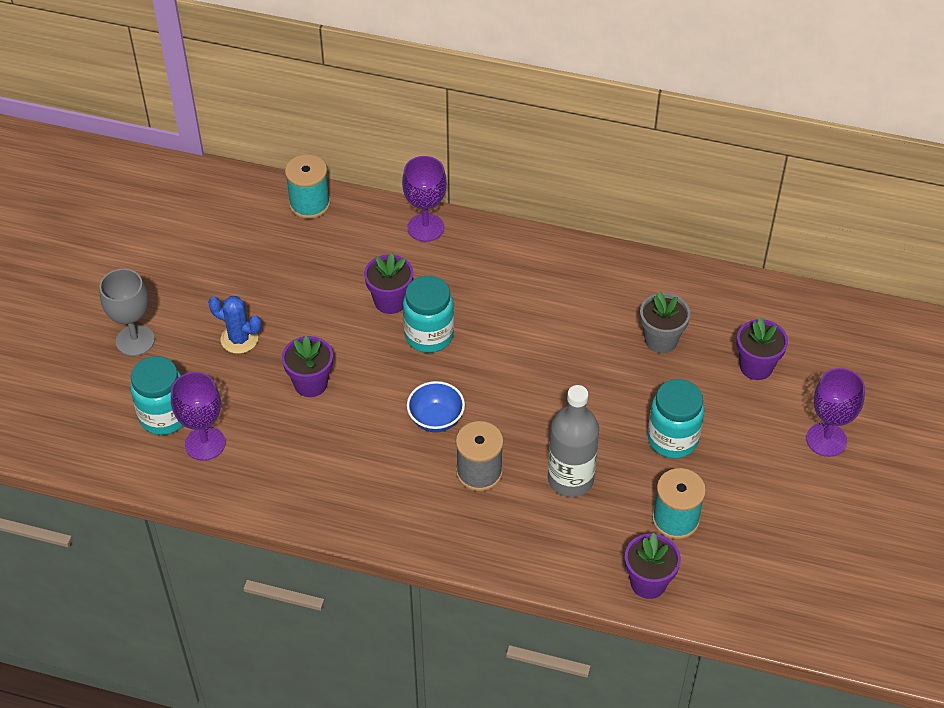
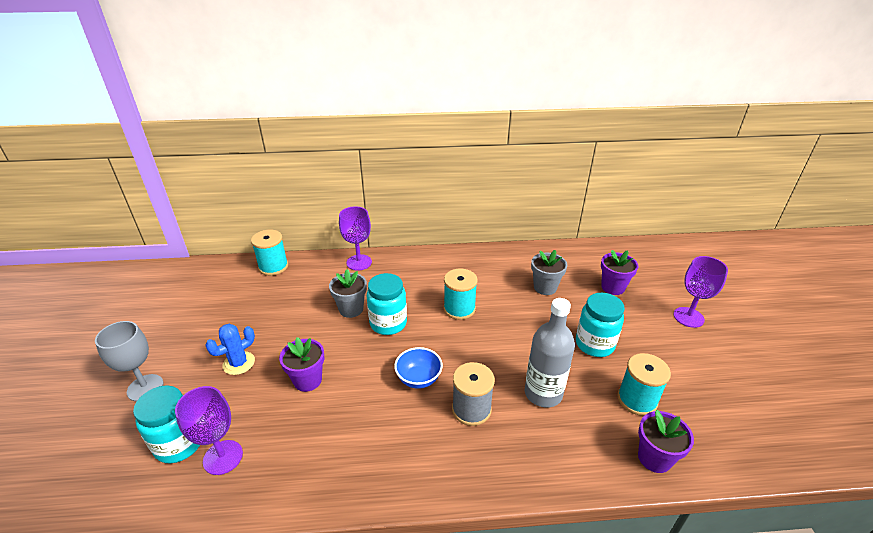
camera: 20 degrees left, 15 degrees down
blue cactus [208,296,261,354] -> blue cactus turned 45 degrees counterclockwise [205,324,255,375]
purple flower pot [364,253,413,314] -> grey flower pot [329,269,367,318]
none -> turquoise spool [443,268,477,320]

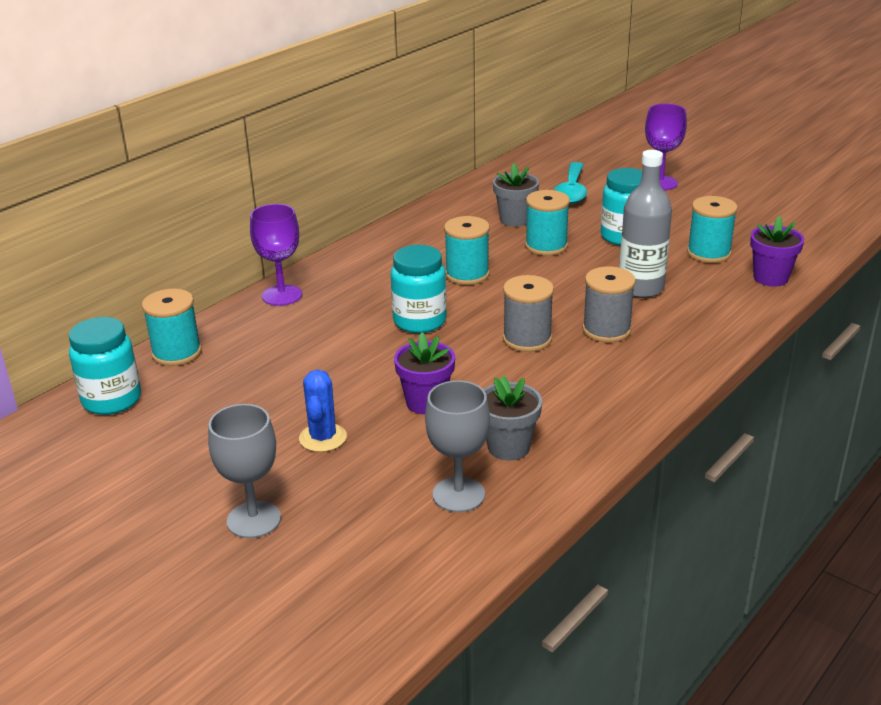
camera: 45 degrees left, 5 degrees down
turquoise jar [133,385,200,463] -> turquoise jar moved to [69,317,141,415]
purple goblet [175,386,243,475] -> grey goblet [425,380,490,512]
grey flower pot [329,269,367,318] -> grey flower pot moved to [484,376,542,461]
blue bowl [394,347,443,389] -> grey spool [503,275,554,352]
purple flower pot [601,250,638,295] -> turquoise spoon [554,162,587,204]
none -> turquoise spool [525,190,570,256]

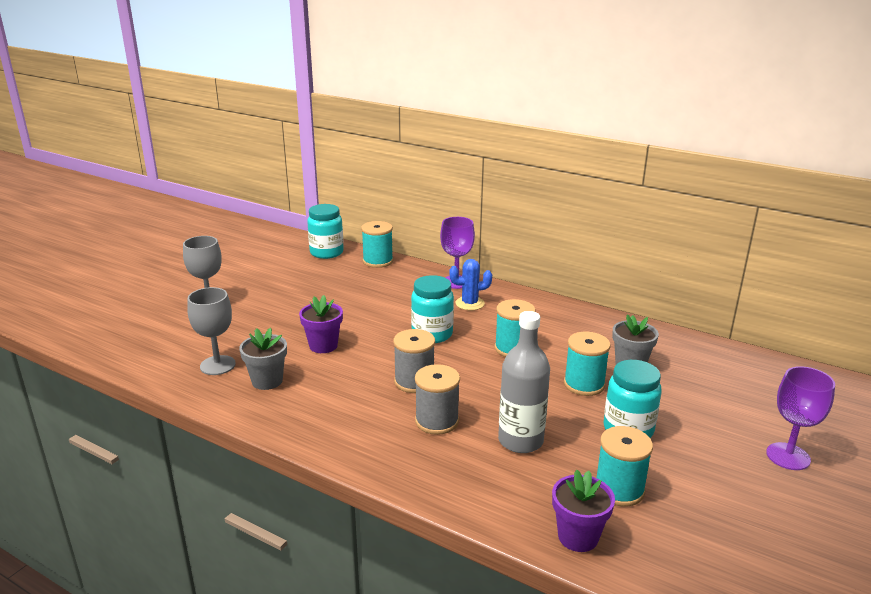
camera: 80 degrees right, 5 degrees down
blue cactus [299,370,347,452] -> blue cactus moved to [449,259,492,310]
turquoise spoon [554,162,587,204] -> none

